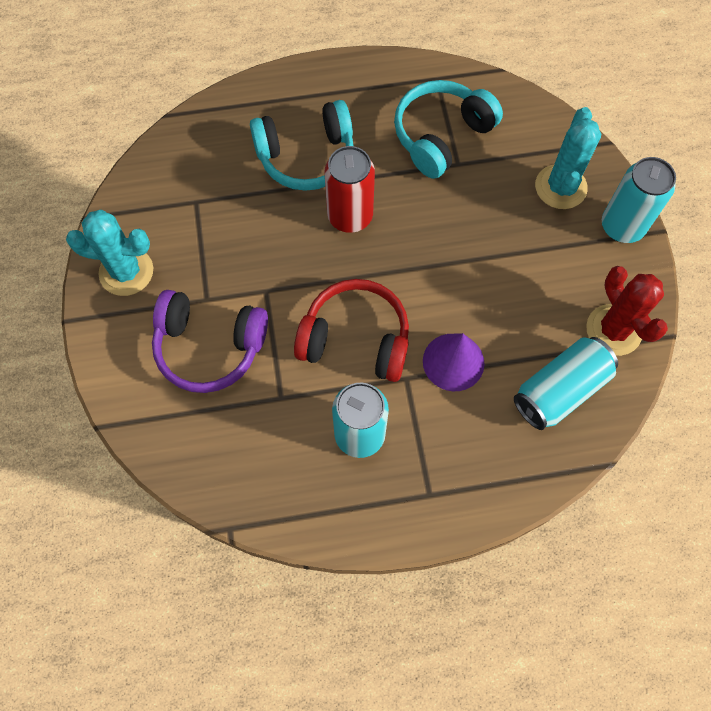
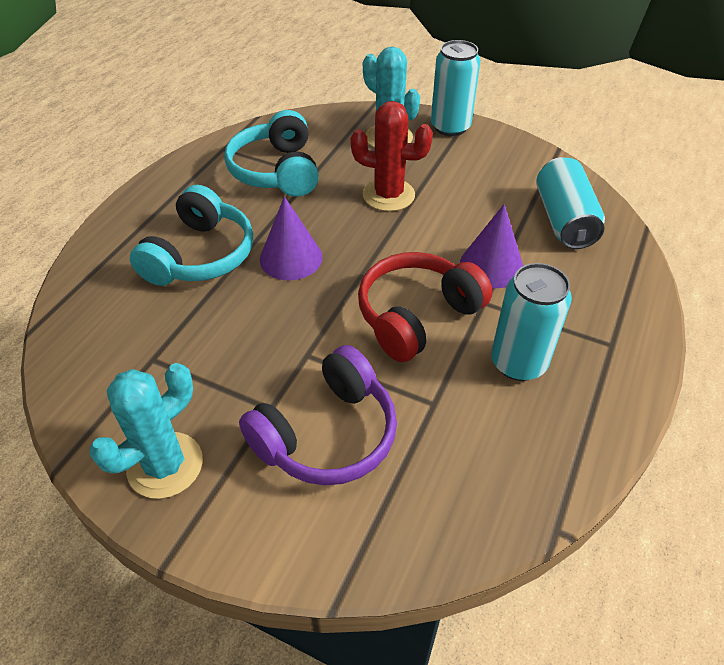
camera: 55 degrees left, 20 degrees down
red can [325,146,375,233] -> purple cone [260,196,323,281]
red cactus [586,266,668,356] -> red cactus moved to [350,101,433,211]

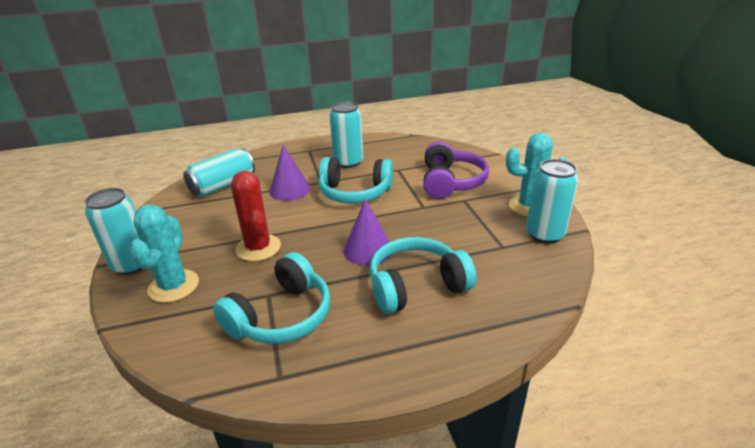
camera: 130 degrees left, 15 degrees down
purple headphones [239,345,397,485] -> purple headphones turned 90 degrees clockwise [423,141,489,199]
red headphones [358,252,492,362] -> turquoise headphones [319,157,393,203]
none -> turquoise can [526,159,579,244]

